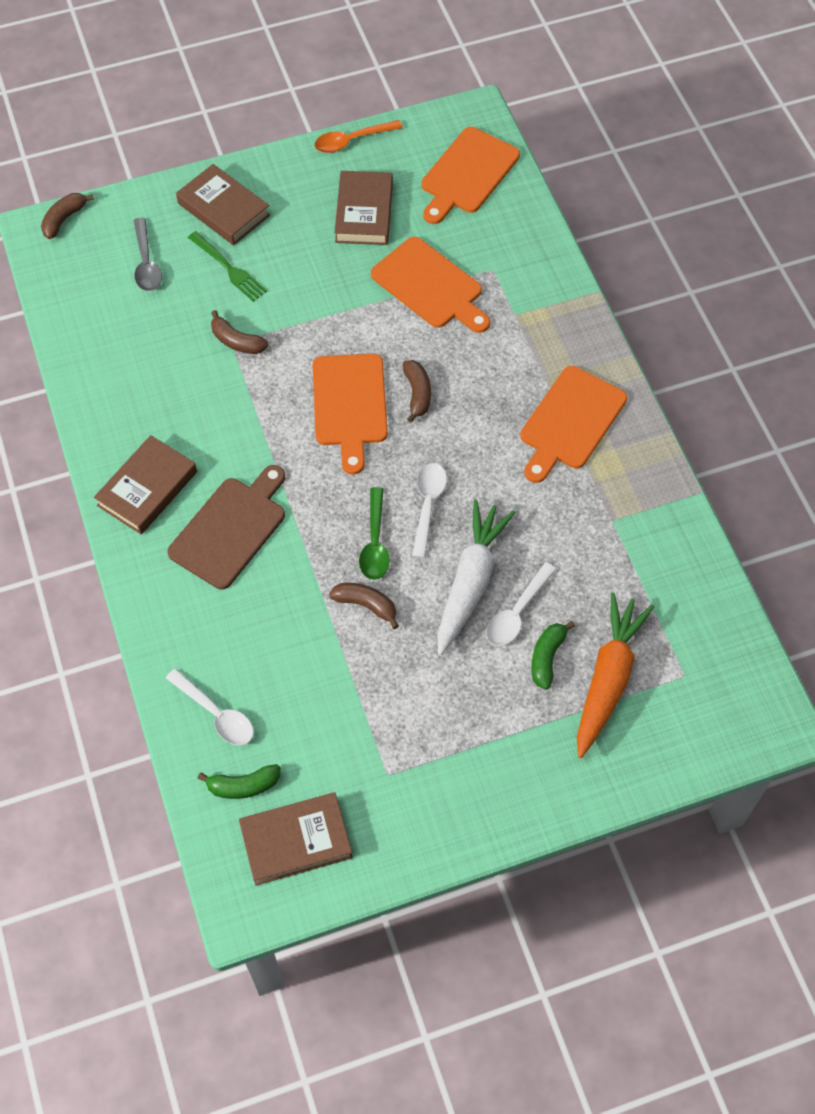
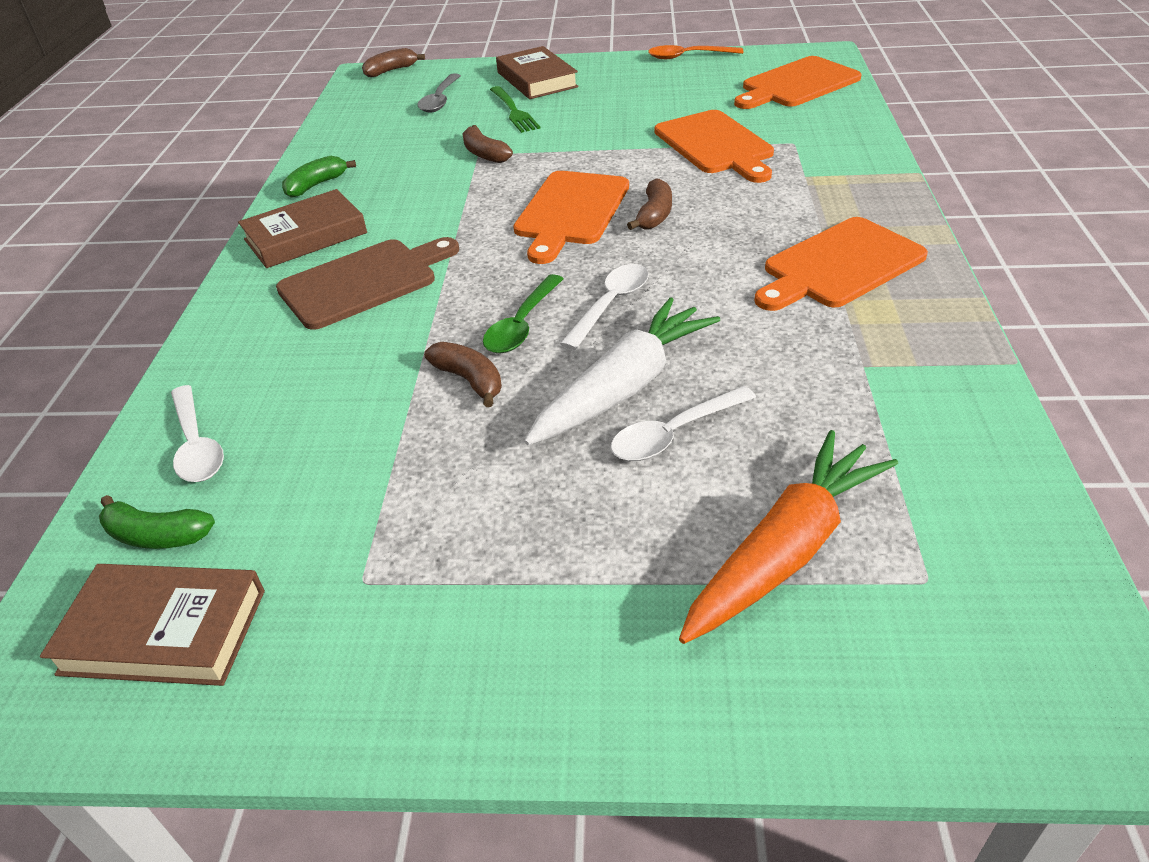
camera: 25 degrees right, 20 degrees down
brown book [335,171,393,245] -> none
green banana [531,621,575,690] -> green banana moved to [282,156,356,198]

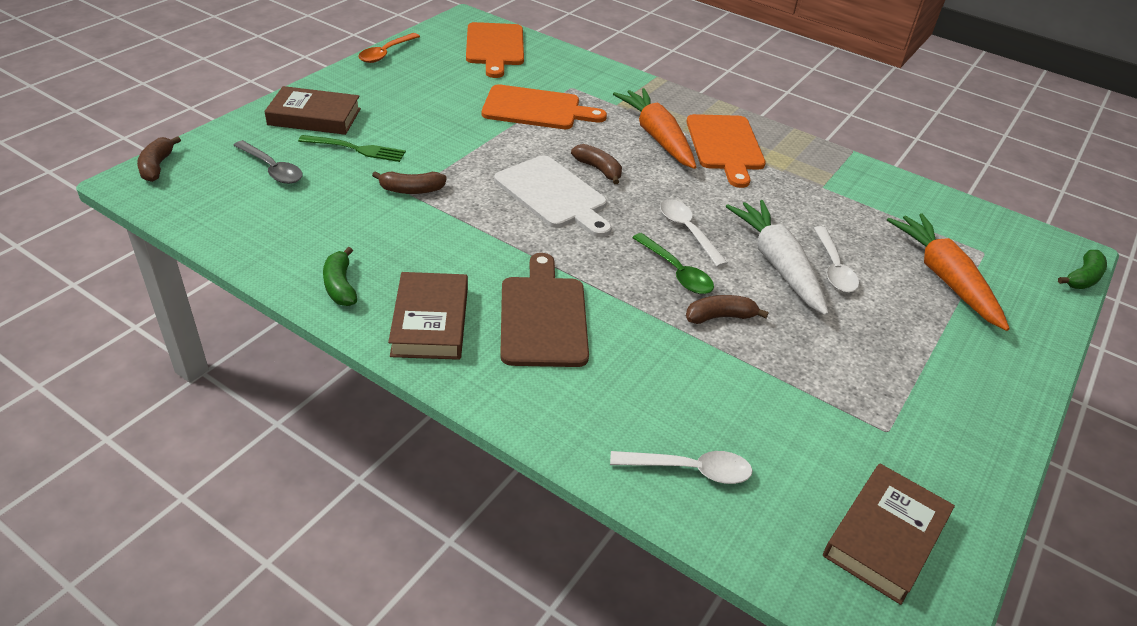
camera: 65 degrees left, 0 degrees up
green banana [99,495,215,549] -> green banana moved to [1058,250,1107,289]
orange cutting board [513,171,629,264] -> white cutting board [494,155,612,237]
none -> orange carrot [613,88,696,169]

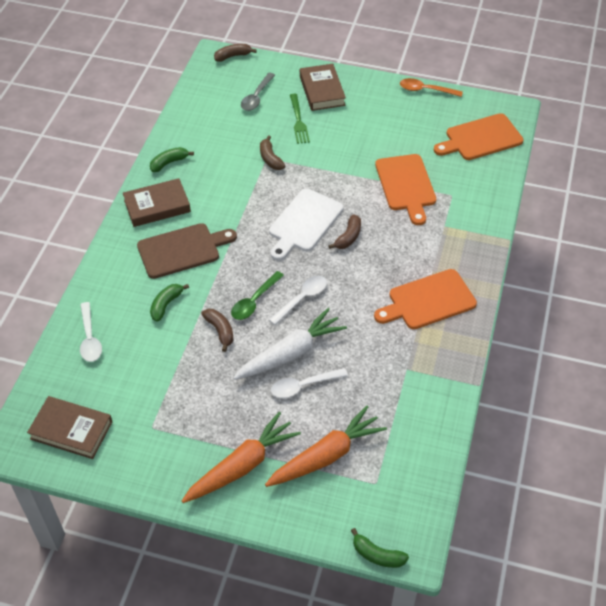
camera: 75 degrees right, 10 degrees up
orange carrot [613,88,696,169] -> orange carrot moved to [182,412,301,503]
none -> green banana [150,284,189,322]

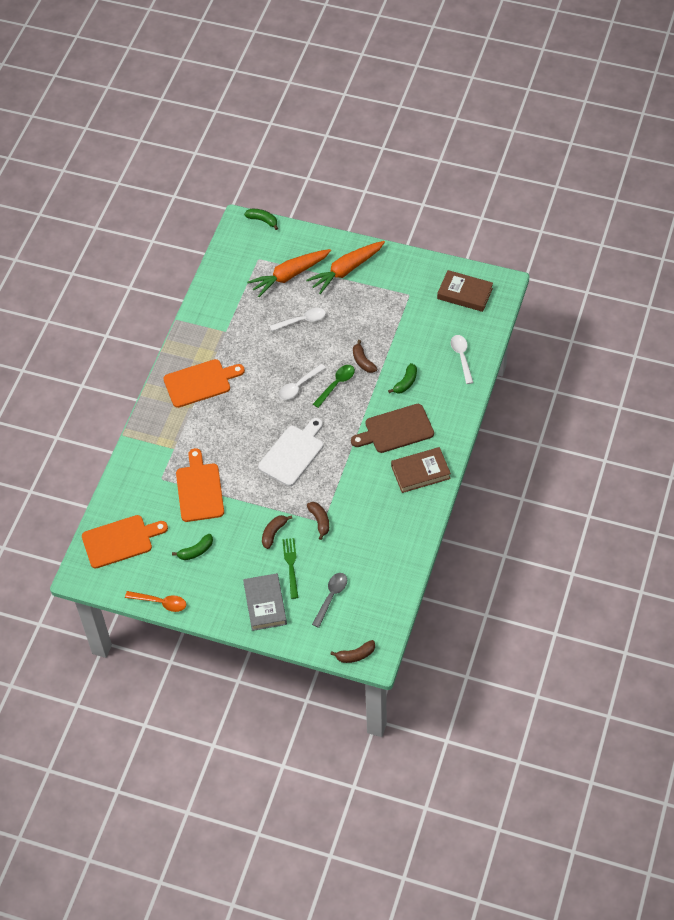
camera: 175 degrees left, 5 degrees up
green banana [150,147,194,172] -> green banana moved to [172,534,213,560]
white carrot [233,308,347,380] -> none
brown book [300,64,346,111] -> grey book [243,573,287,631]
brown banana [328,214,361,249] -> brown banana moved to [262,515,292,549]

